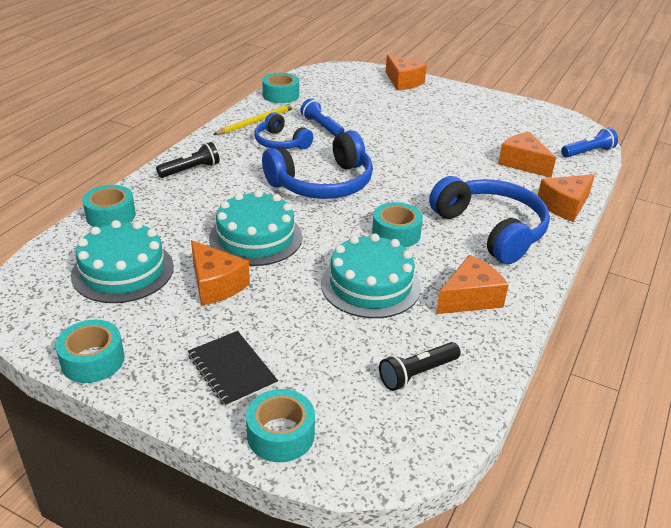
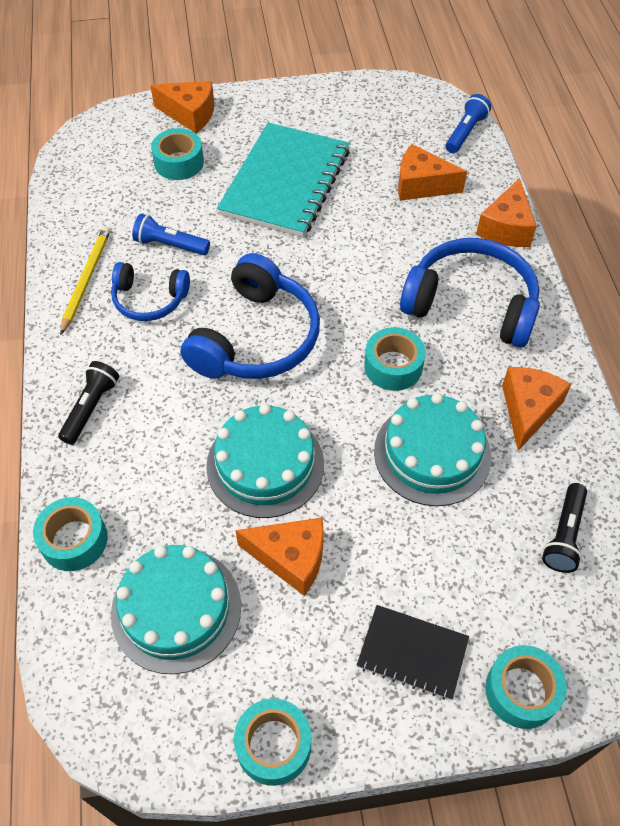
camera: 35 degrees left, 20 degrees up
turquoise tape [262,73,299,103] -> turquoise tape moved to [151,128,204,180]
none -> turquoise notebook [217,122,350,237]

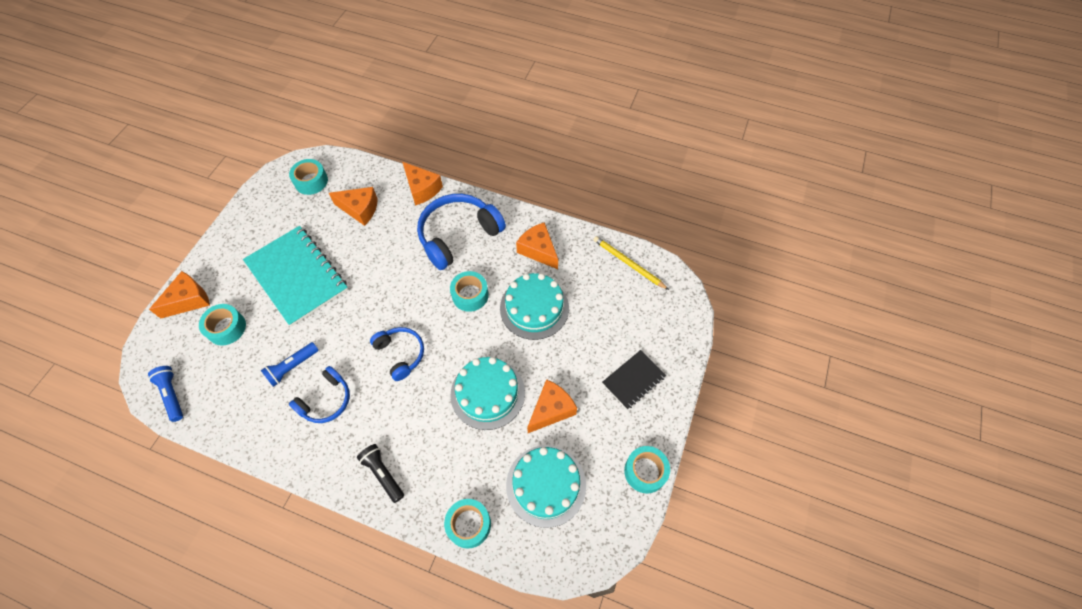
camera: 60 degrees left, 5 degrees up
yellow pencil [60,226,110,335] -> yellow pencil moved to [593,236,669,290]
blue headphones [181,253,320,379] -> blue headphones [370,327,424,381], size x0.58
orange cheese [398,144,467,201] -> orange cheese turned 120 degrees counterclockwise [329,187,378,226]
blue flashlight [446,94,491,153] -> blue flashlight moved to [148,366,183,422]
turquoise tape [485,645,567,729] -> turquoise tape moved to [289,159,328,195]
black flashlight [542,483,587,573] -> none

